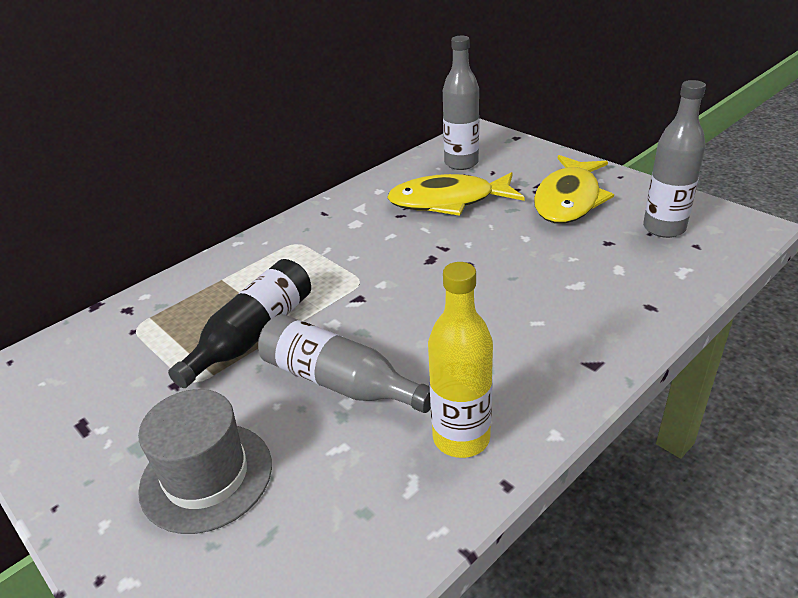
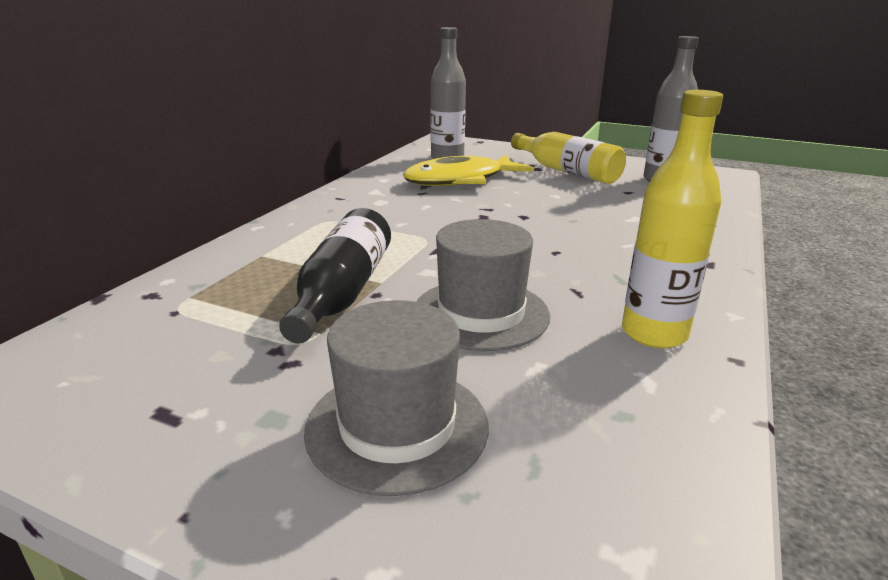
camera: 25 degrees left, 10 degrees down
grey bottle [258,314,431,413] -> grey hat [416,219,550,351]
yellow fish [534,155,614,224] -> yellow bottle [511,132,626,184]

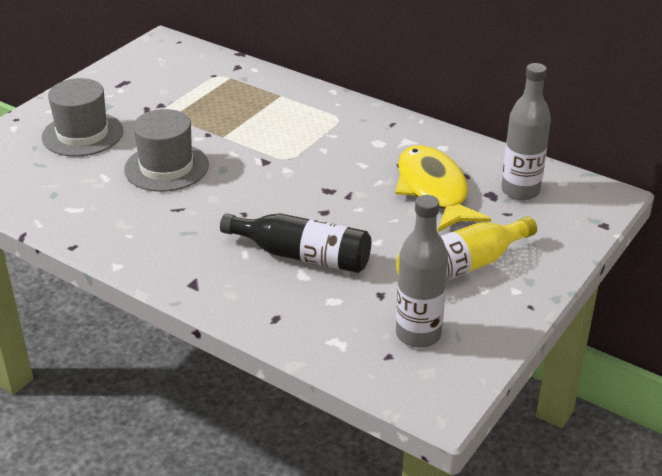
camera: 100 degrees right, 10 degrees up
black bottle [279,208,391,343] -> black bottle moved to [220,213,371,273]
yellow bottle [622,90,723,348] -> none

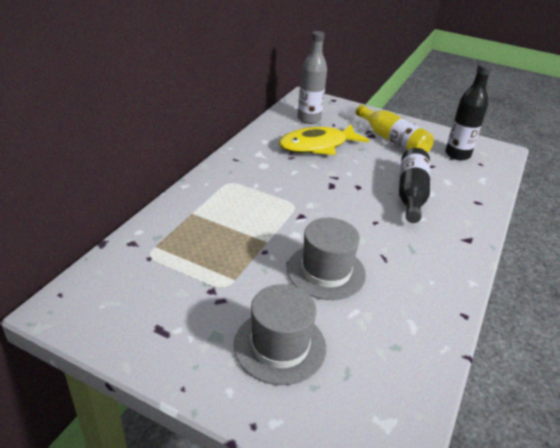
camera: 100 degrees left, 0 degrees up
grey bottle [396,195,448,348] -> black bottle [445,63,492,160]

